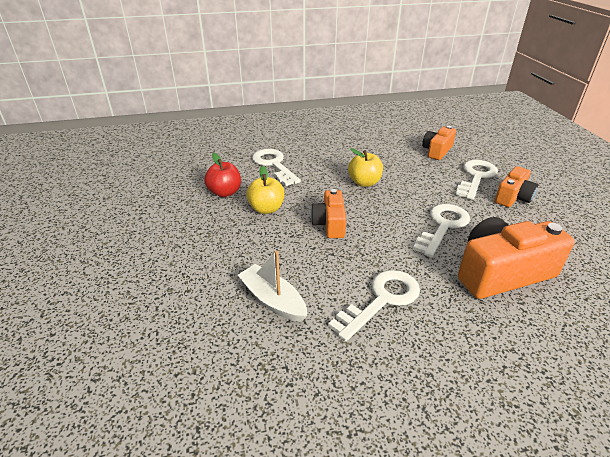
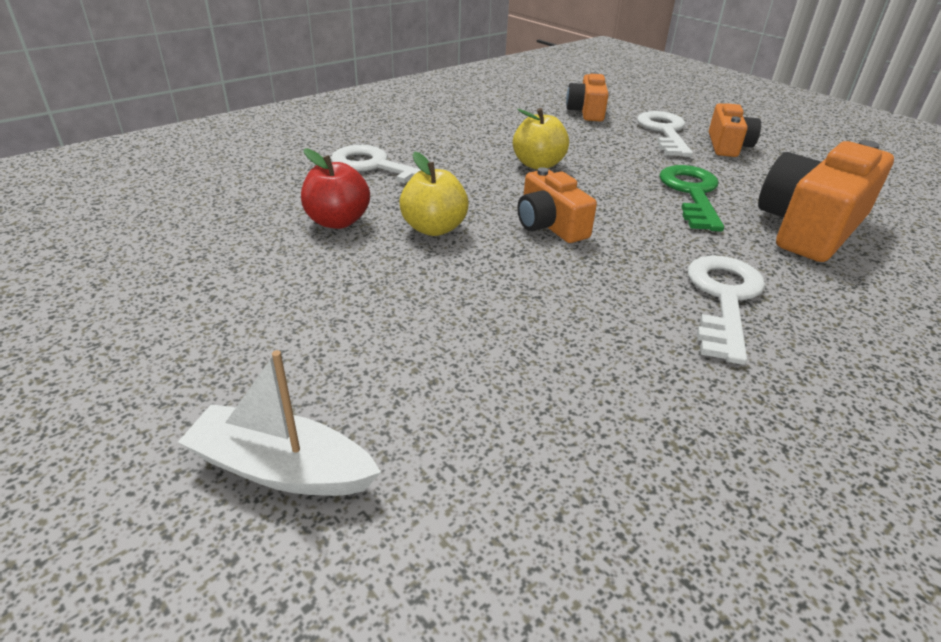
camera: 30 degrees left, 0 degrees up
white boat [238,250,307,322] -> white boat moved to [178,350,381,496]
white key [413,204,470,257] -> green key [659,165,724,232]

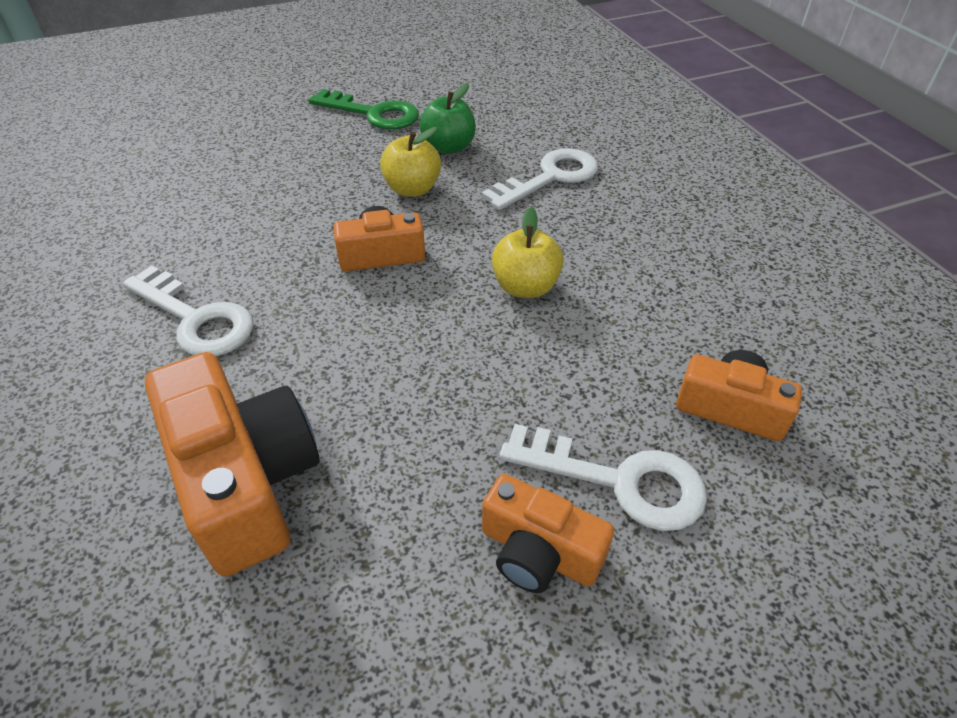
camera: 110 degrees right, 10 degrees up
white boat [178,350,381,496] -> none
red apple [301,148,370,229] -> green apple [419,84,476,154]
green key [659,165,724,232] -> green key moved to [309,89,419,130]

